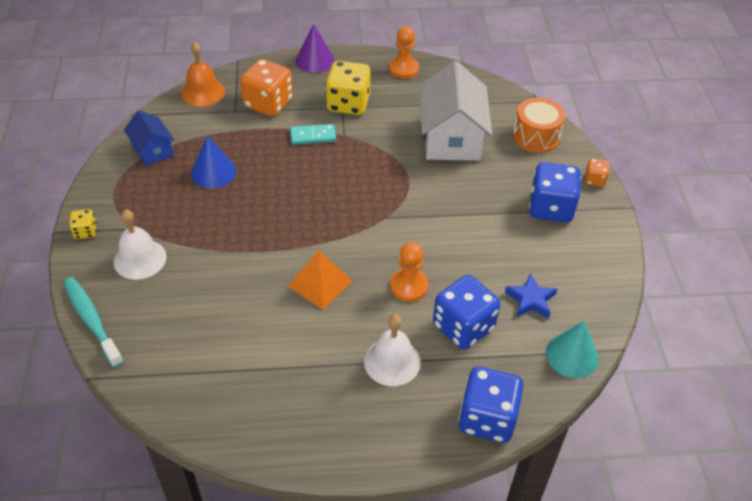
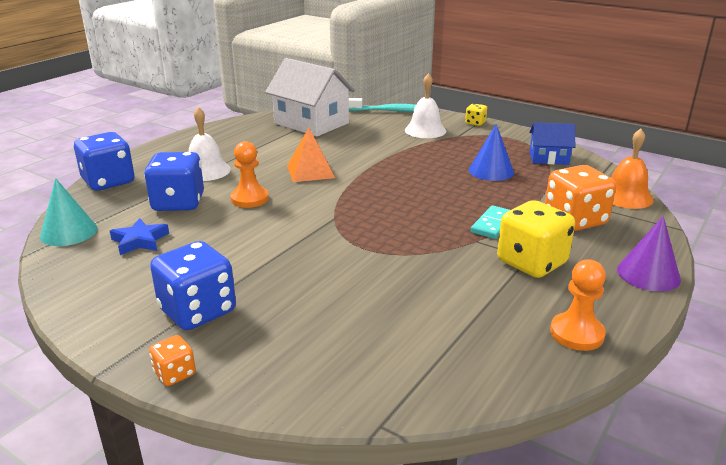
camera: 130 degrees right, 20 degrees down
white house [420,61,492,161] -> white house moved to [265,58,355,137]
orange drum [513,97,565,153] -> none

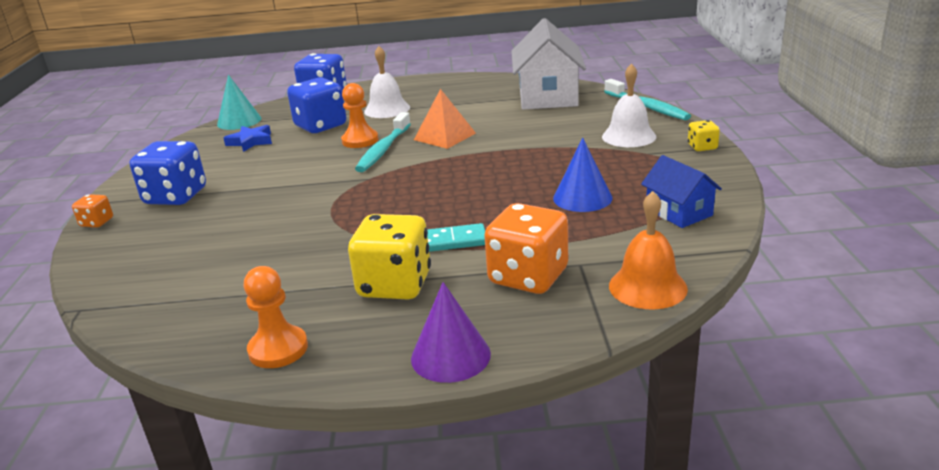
camera: 55 degrees right, 0 degrees up
none -> turquoise toothbrush [355,112,411,172]

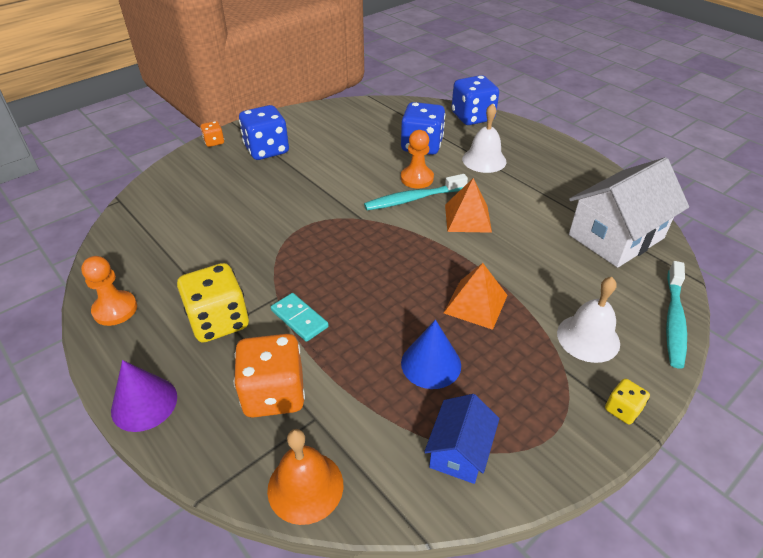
camera: 50 degrees right, 15 degrees up
turquoise cone [217,75,261,130] -> none
blue star [224,125,272,152] -> none
none -> orange pyramid [444,263,507,330]

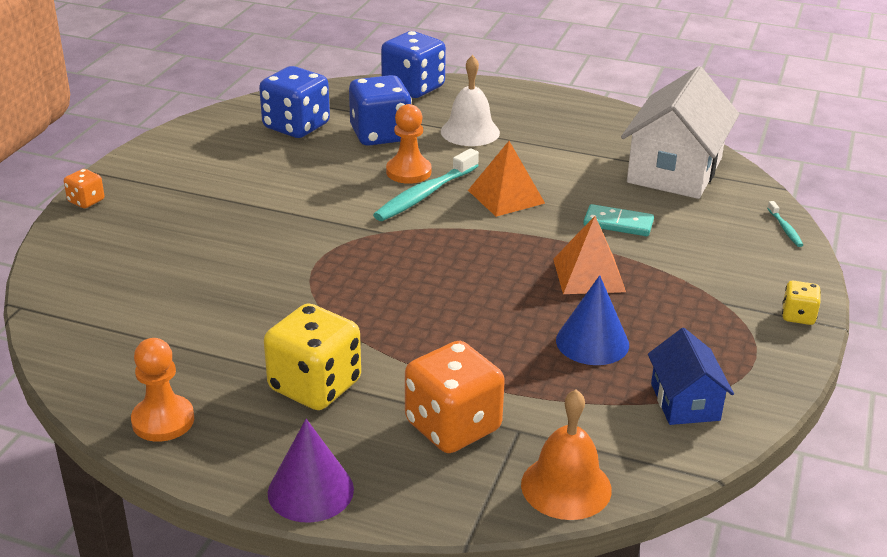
camera: 30 degrees left, 10 degrees down
blue dice [239,105,289,160] -> blue dice moved to [259,66,330,138]
turquoise domino [271,293,329,342] -> turquoise domino moved to [583,204,654,236]
white bell [557,277,620,363] -> none
turquoise toothbrush [666,261,687,368] -> turquoise toothbrush [767,201,803,247], size x0.48

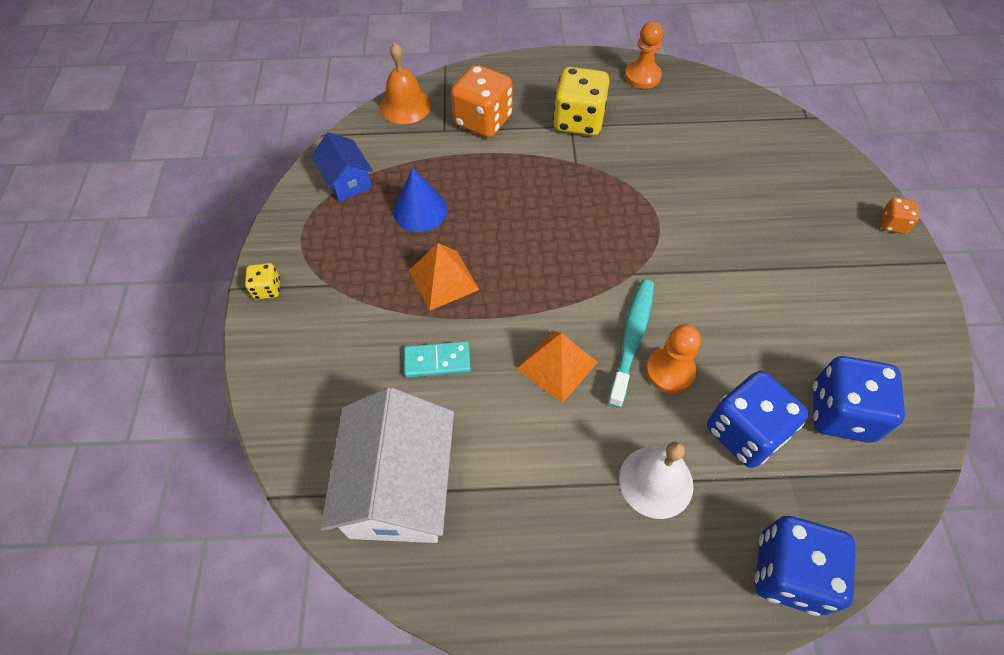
camera: 160 degrees right, 25 degrees up
purple cone [268,419,354,523] -> none
turquoise toothbrush [767,201,803,247] -> none

